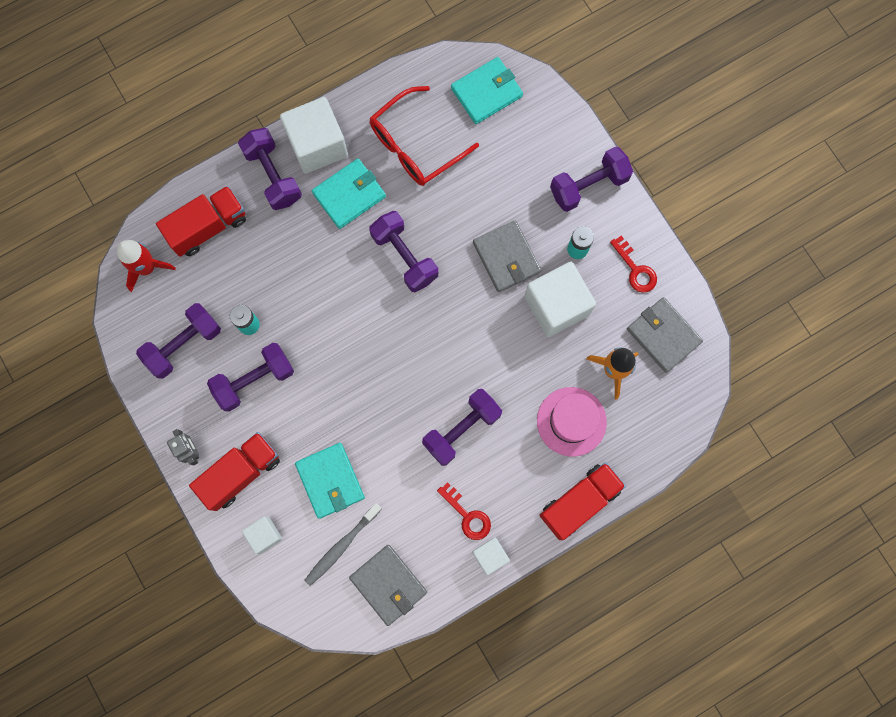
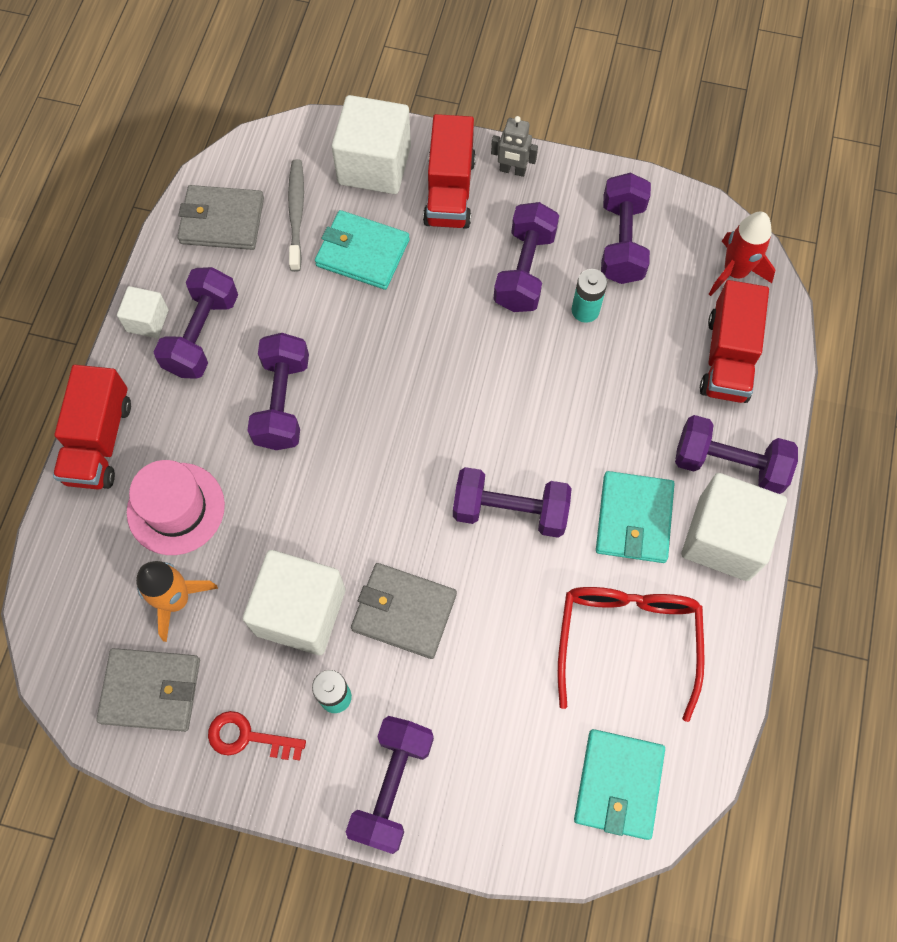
camera: 135 degrees right, 10 degrees down
white cube [242,516,282,554] -> white cube [332,95,411,194], size x1.92
red key [437,482,491,540] -> purple dumbbell [154,267,238,379]

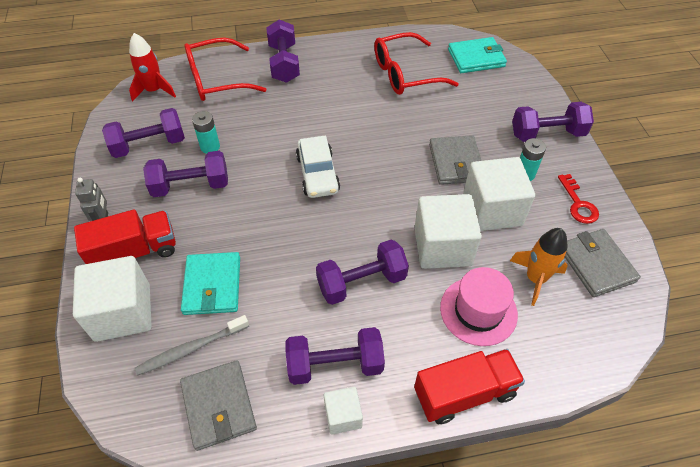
camera: 115 degrees left, 15 degrees down
purple dumbbell [453,467,572,538] -> none
turquoise wallet [596,471,675,563] -> none
white cube [681,473,787,581] -> white cube moved to [414,194,482,269]
red truck [700,280,769,403] -> red glasses [184,38,266,101]
none -> white car [296,136,340,198]

